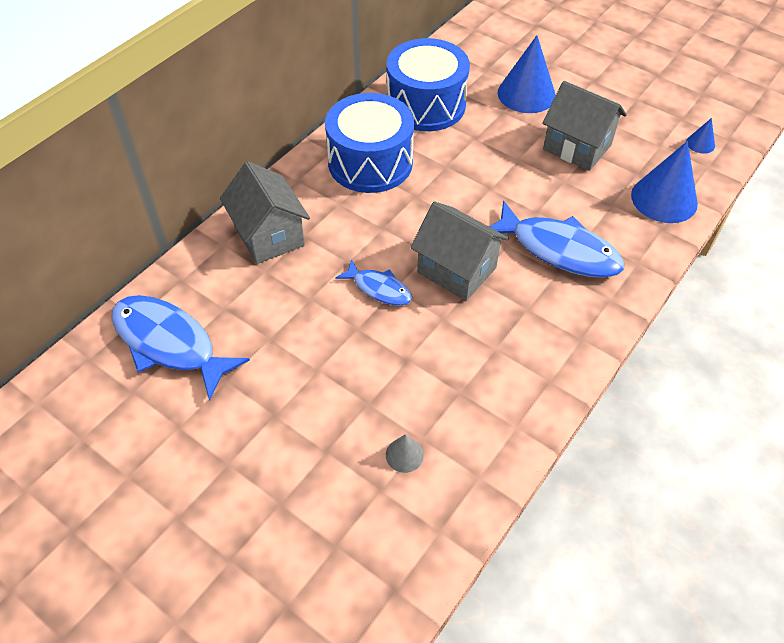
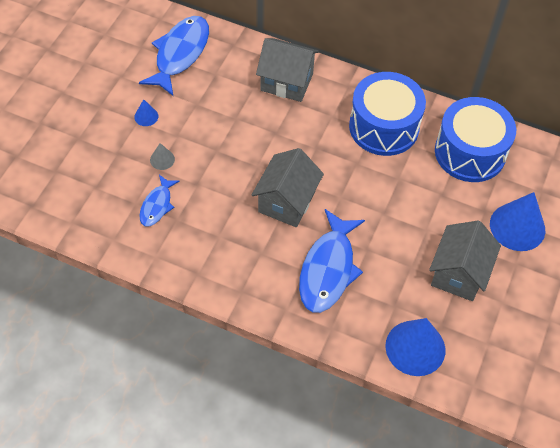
camera: 75 degrees right, 5 degrees up
grey house [220,161,310,264] -> grey house turned 60 degrees clockwise [256,38,319,102]
blue fish [335,259,412,306] -> blue fish moved to [140,175,179,227]
grey cone [386,434,424,473] -> grey cone moved to [150,143,175,170]
blue cone [686,118,715,154] -> blue cone moved to [134,99,158,126]

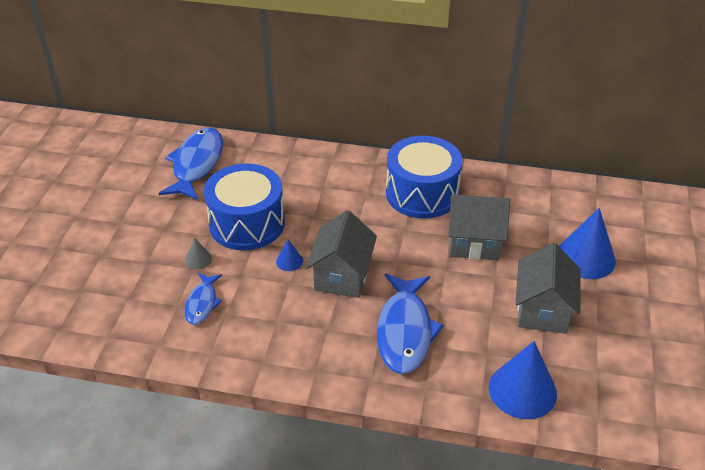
camera: 10 degrees left, 15 degrees down
blue cone [134,99,158,126] -> blue cone moved to [276,240,303,271]
grey house [256,38,319,102] -> grey house moved to [448,194,510,260]
blue drum [435,97,516,182] -> blue drum moved to [204,163,285,250]

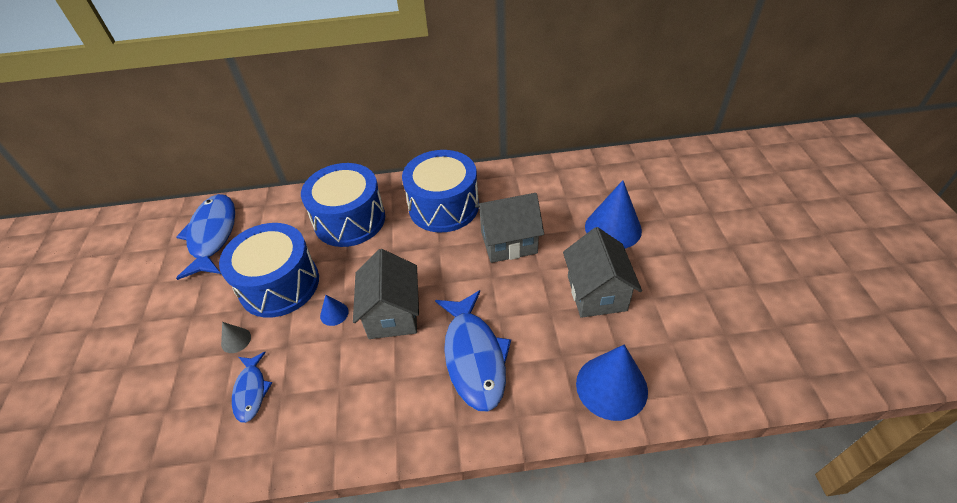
camera: 15 degrees left, 5 degrees up
none -> blue drum [301,163,385,247]

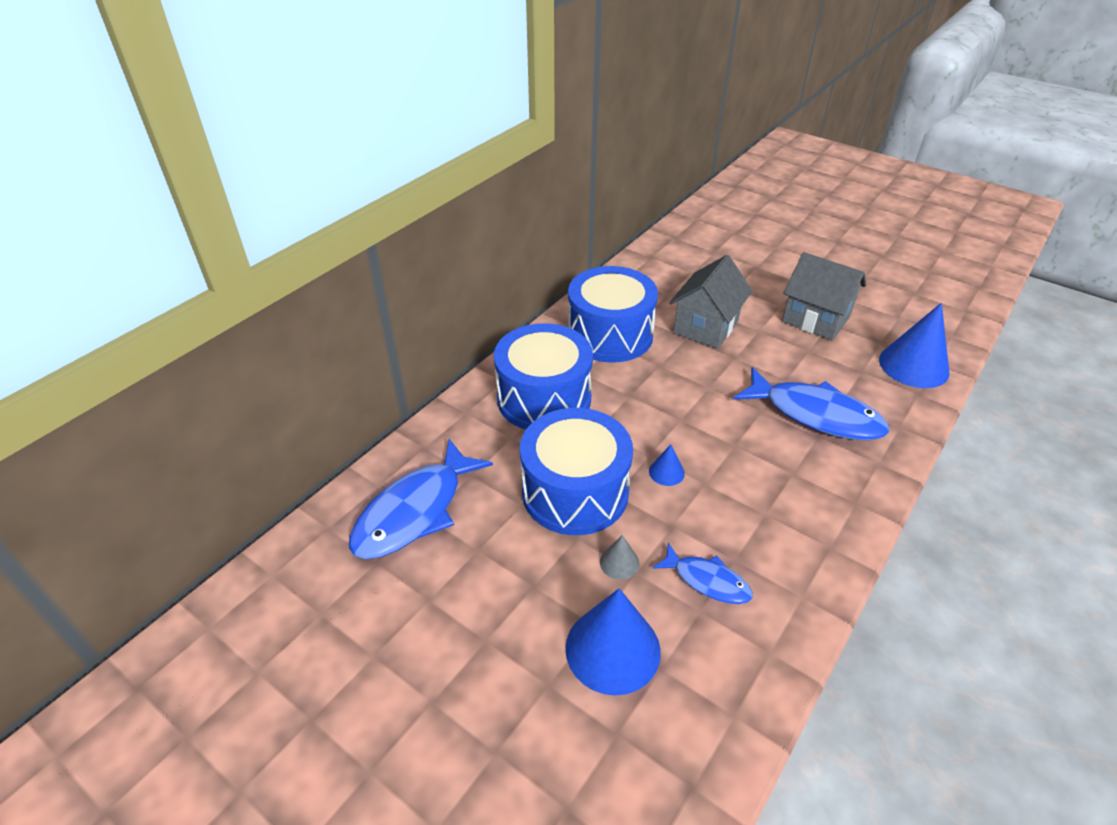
camera: 50 degrees left, 5 degrees down
blue fish [176,194,235,280] -> blue fish turned 90 degrees counterclockwise [349,439,493,559]
grey house [353,249,419,339] -> none
blue cone [585,180,642,248] -> blue cone moved to [565,588,661,695]

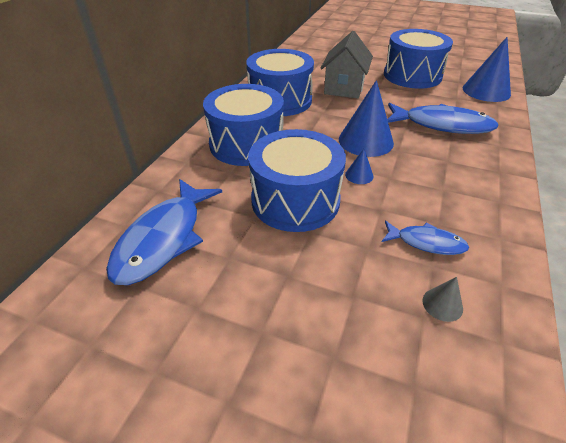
camera: 15 degrees left, 0 degrees up
blue cone [565,588,661,695] -> blue cone moved to [339,80,394,157]
grey cone [600,535,640,580] -> grey cone moved to [422,277,463,322]
grey house [782,252,866,340] -> blue drum [384,29,453,89]

